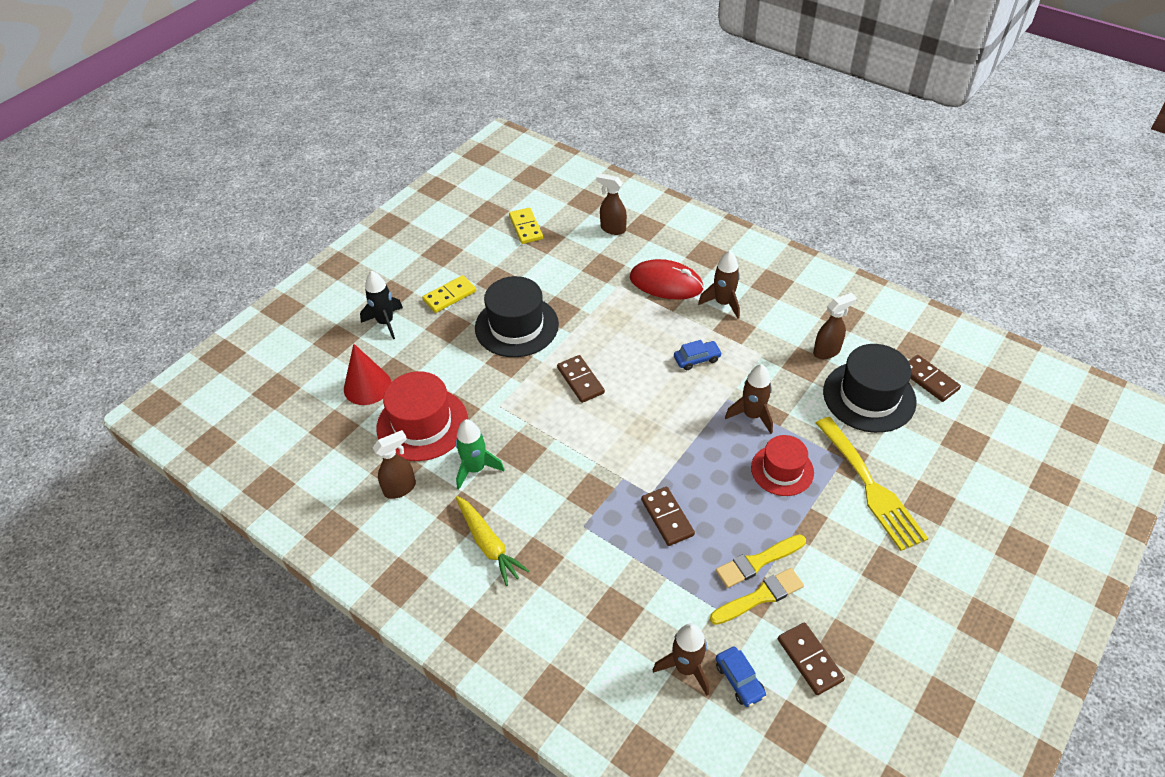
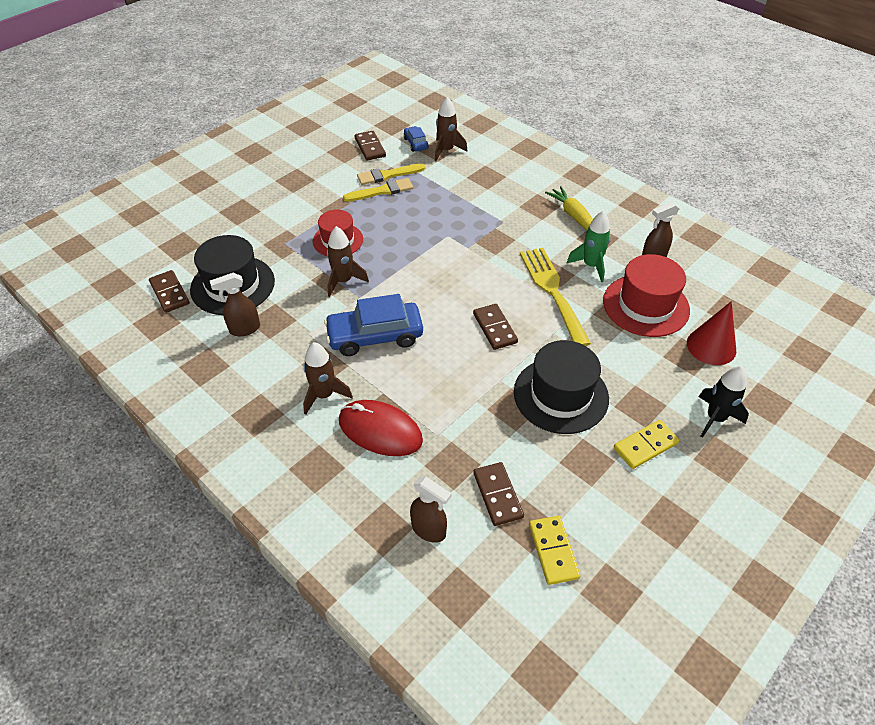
camera: 175 degrees left, 0 degrees up
brown domino [641,487,695,546] -> brown domino moved to [473,462,524,526]
blue car [674,340,722,370] -> blue car [324,294,423,356], size x2.02
yellow fork [816,417,928,551] -> yellow fork moved to [520,248,591,346]

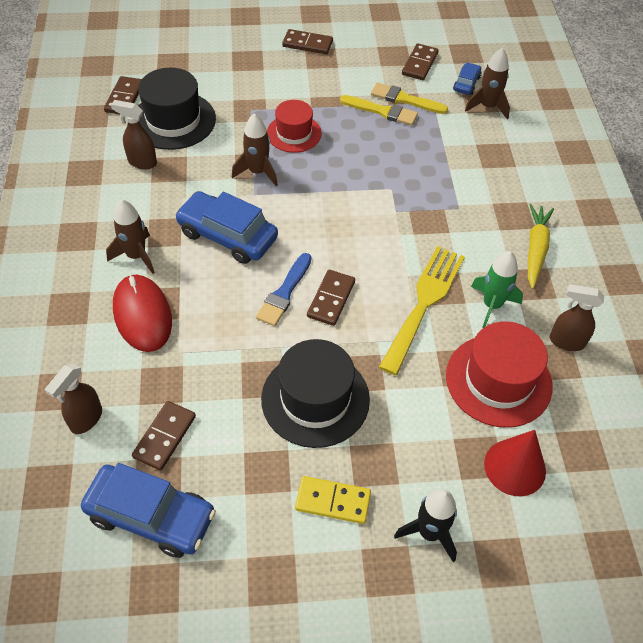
camera: 40 degrees right, 5 degrees up
brown spray bottle [410,477,452,543] -> brown spray bottle turned 45 degrees clockwise [45,363,102,434]
yellow domino [529,516,580,585] -> blue car [81,463,216,558]
none -> blue brush [256,253,311,326]
none -> brown domino [282,29,333,54]

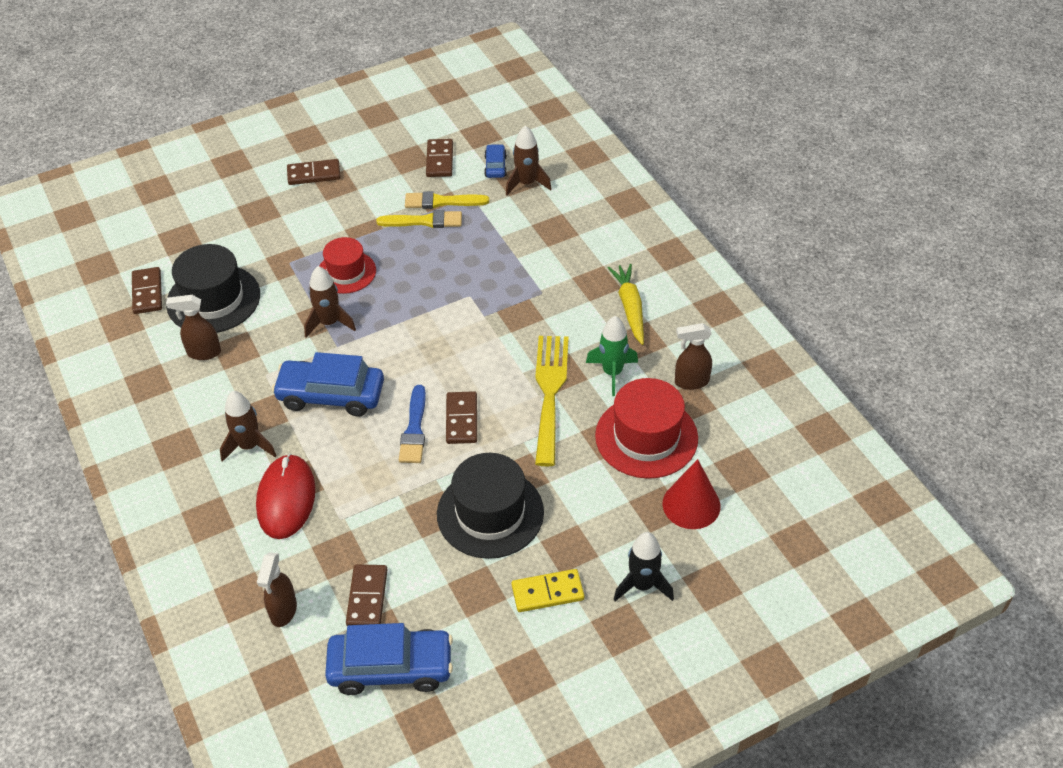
camera: 20 degrees left, 5 degrees down
red mouse [113,274,172,352] -> red mouse turned 45 degrees clockwise [256,454,315,539]

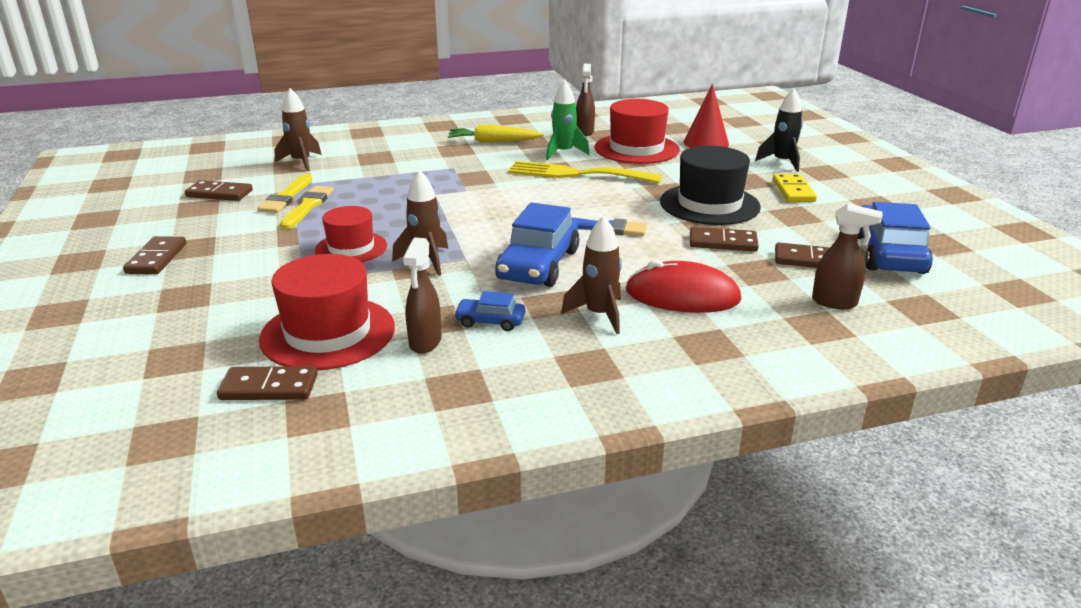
camera: 80 degrees left, 20 degrees down
black hat [166,244,260,333] -> red hat [259,254,395,370]
brown domino [446,391,477,444] -> brown domino moved to [690,227,759,251]
blue car [484,144,507,178] -> blue car moved to [454,291,525,331]

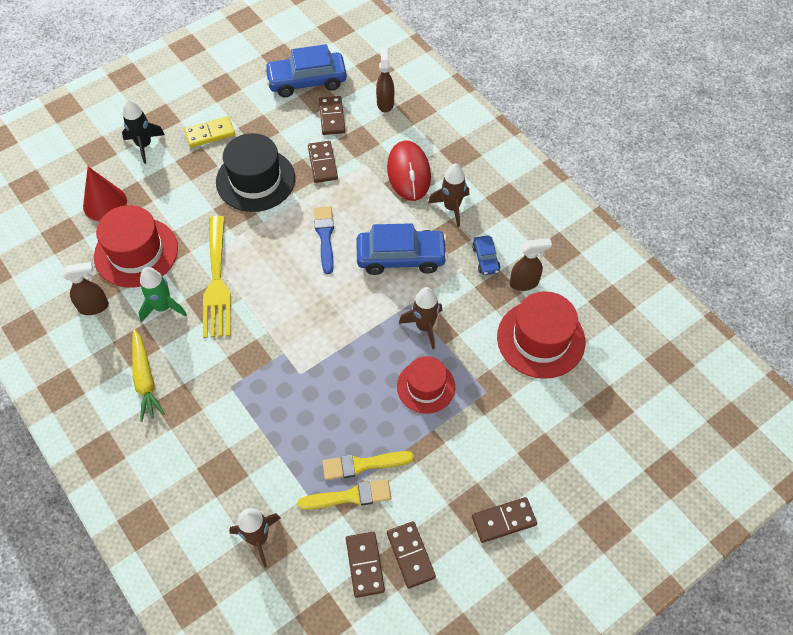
camera: 110 degrees left, 30 degrees up
brown domino [217,366,318,400] -> brown domino moved to [387,521,436,589]

